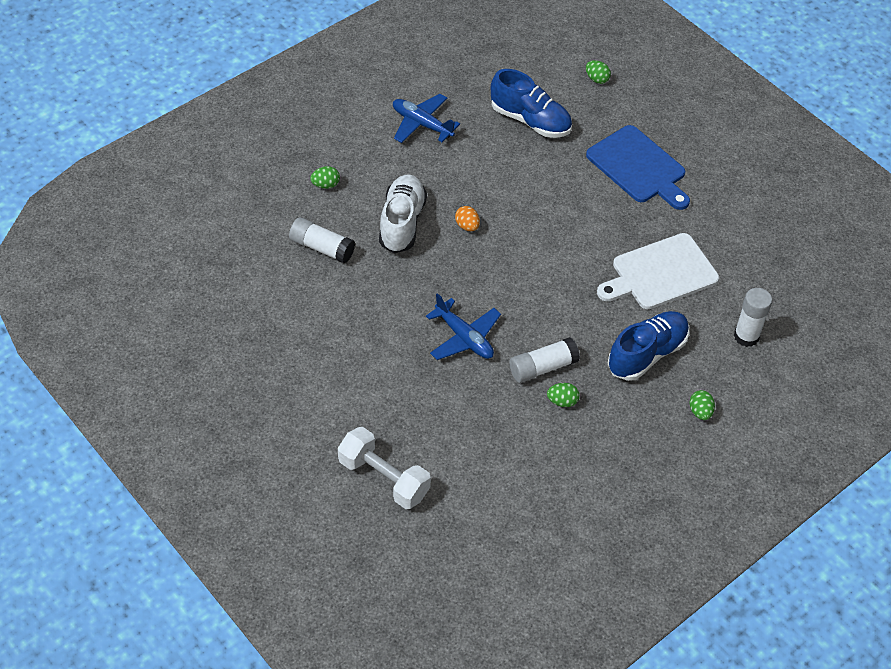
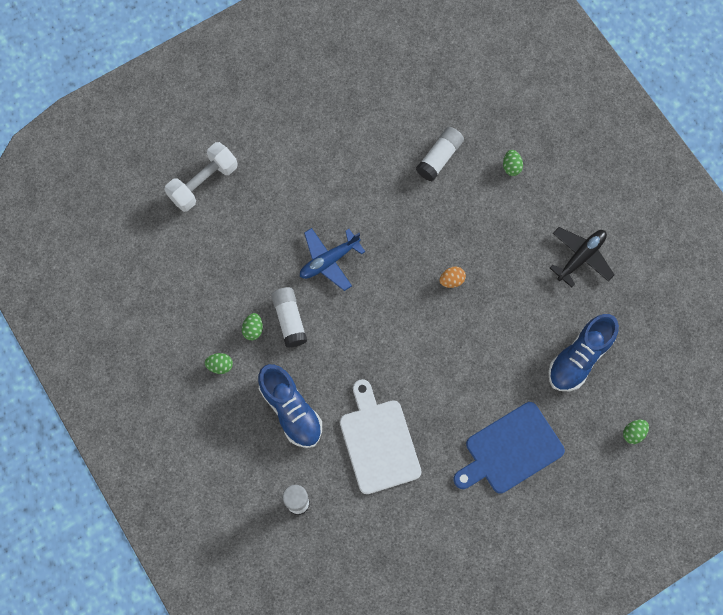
camera: 100 degrees right, 20 degrees up
white shoe [379,174,427,253] -> none
blue plane [393,94,460,143] -> black plane [550,227,614,287]
green egg [690,390,715,420] -> green egg moved to [205,353,233,374]

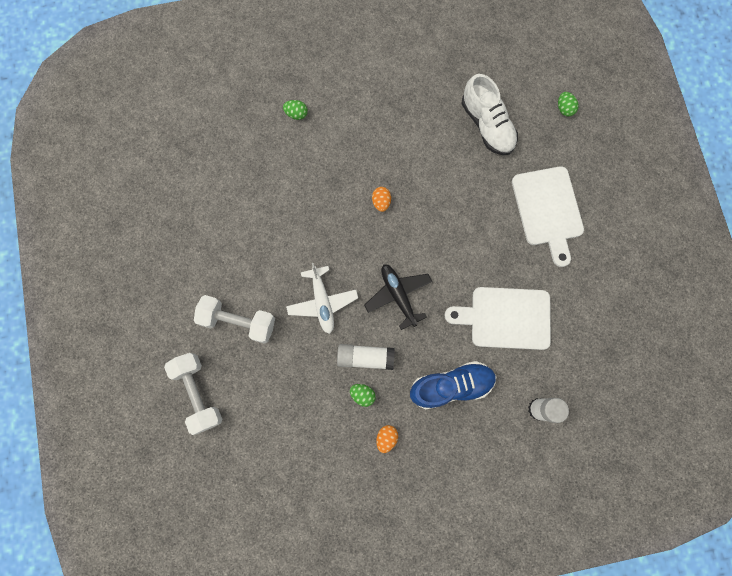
camera: 70 degrees left, 5 degrees up
green egg [205,353,233,374] -> orange egg [376,425,398,453]
blue plane [300,228,365,291] -> white plane [286,263,358,334]
white glue stick [416,127,464,181] -> none
blue cutting board [453,402,565,494] -> white cutting board [512,166,584,267]
blue shoe [548,314,619,391] -> white shoe [462,74,518,155]
black plane [550,227,614,287] -> black plane moved to [364,264,432,330]
none -> white dumbbell [194,295,275,344]

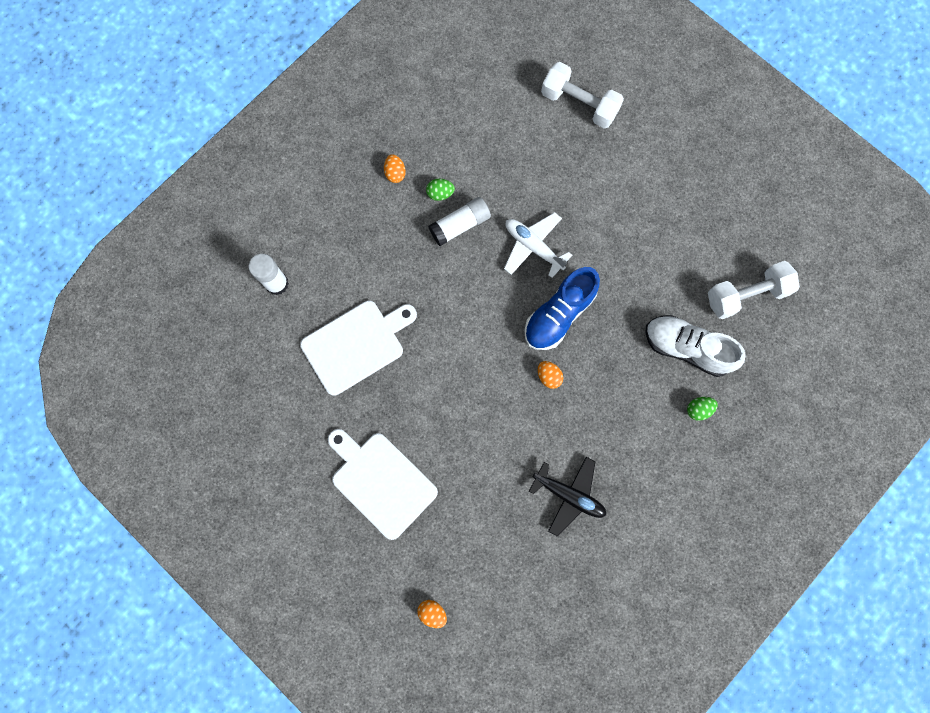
camera: 145 degrees right, 0 degrees up
white dumbbell [194,295,275,344] -> white dumbbell moved to [708,261,800,319]
black plane [364,264,432,330] -> black plane moved to [529,457,606,536]
blue shoe [410,361,496,409] -> blue shoe moved to [524,267,600,350]
white shoe [462,74,518,155] -> white shoe moved to [645,315,746,377]
green egg [558,92,579,116] -> orange egg [417,600,447,628]

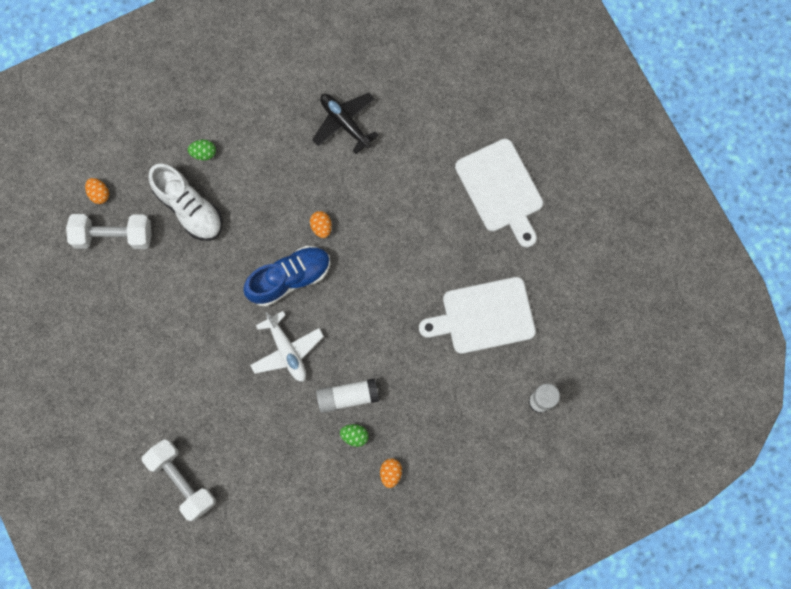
camera: 160 degrees left, 0 degrees up
orange egg [417,600,447,628] -> orange egg moved to [85,178,109,204]

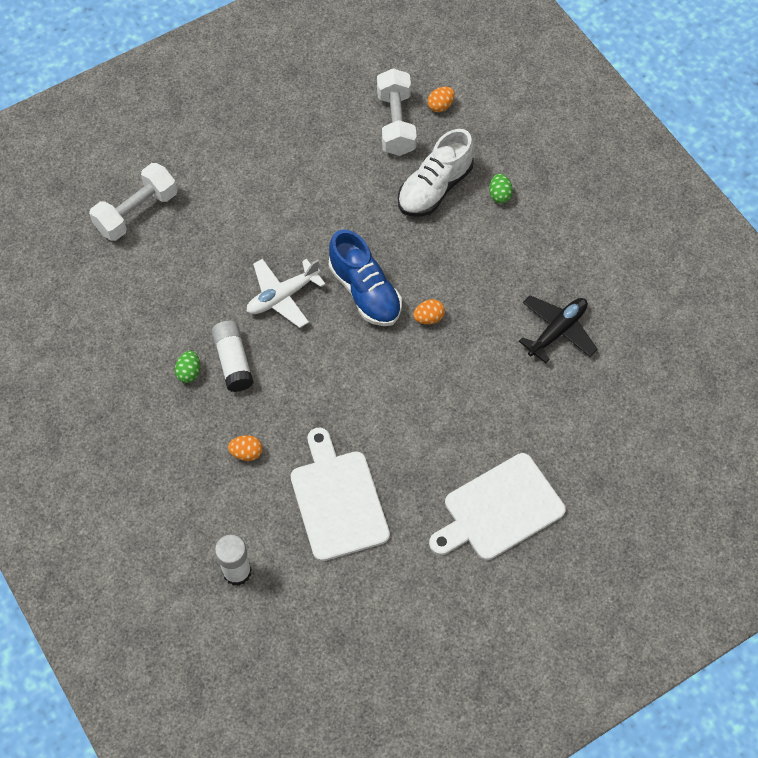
camera: 85 degrees right, 15 degrees down
orange egg [380,458,402,488] -> orange egg moved to [228,435,263,461]

